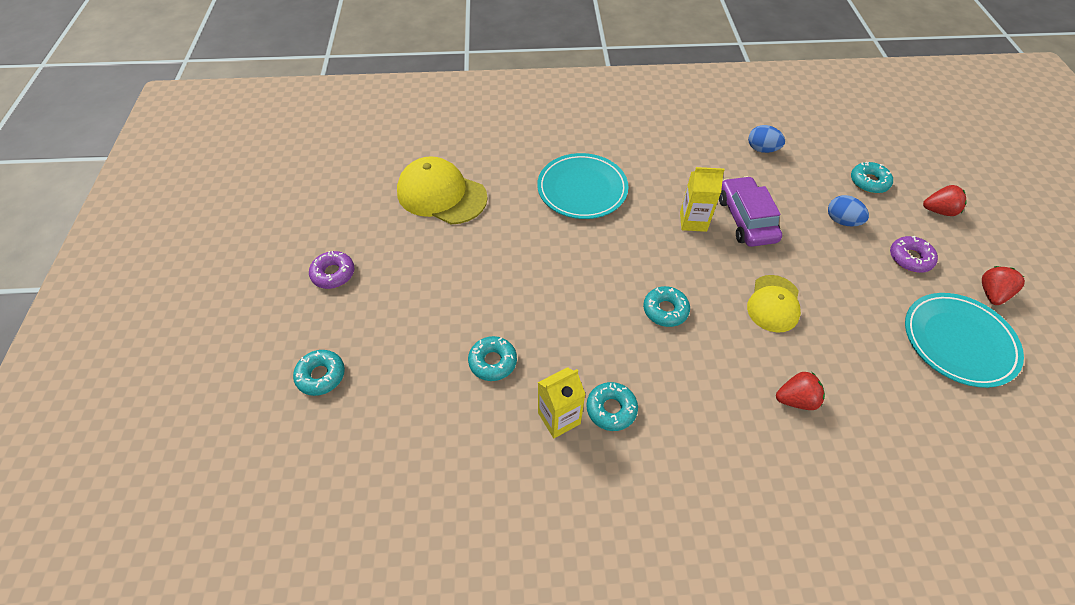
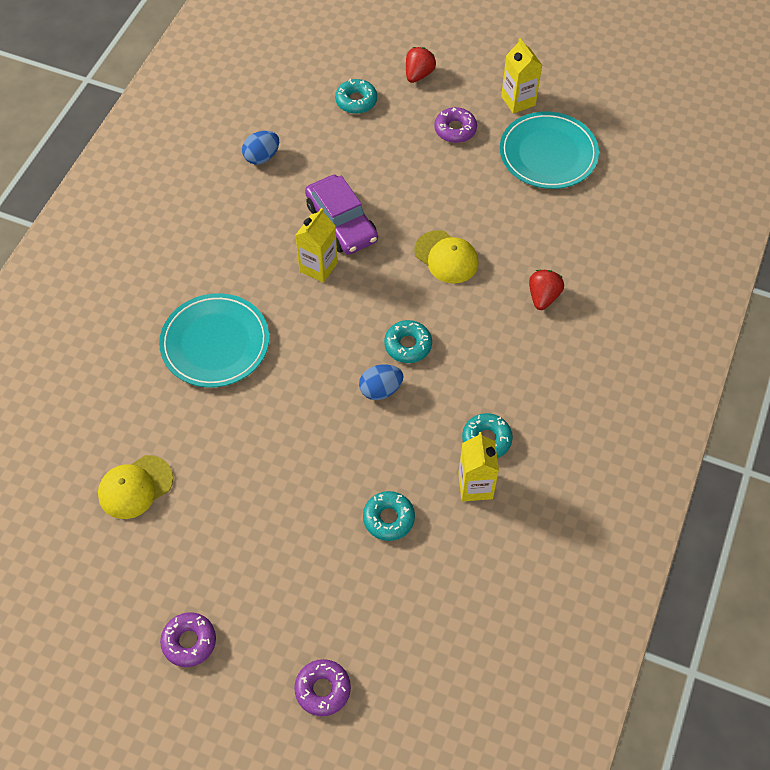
camera: 65 degrees left, 5 degrees up
turquoise donut [293,350,345,396] -> purple donut [294,659,351,716]
yellow cap [397,156,488,224] -> yellow cap [98,455,173,519], size x0.64
purple car [719,176,782,247] -> purple car turned 135 degrees counterclockwise [305,175,378,255]
blue egg [828,195,869,226] -> blue egg moved to [359,364,404,400]
red strawberry [982,266,1025,305] -> yellow carton [501,38,542,114]

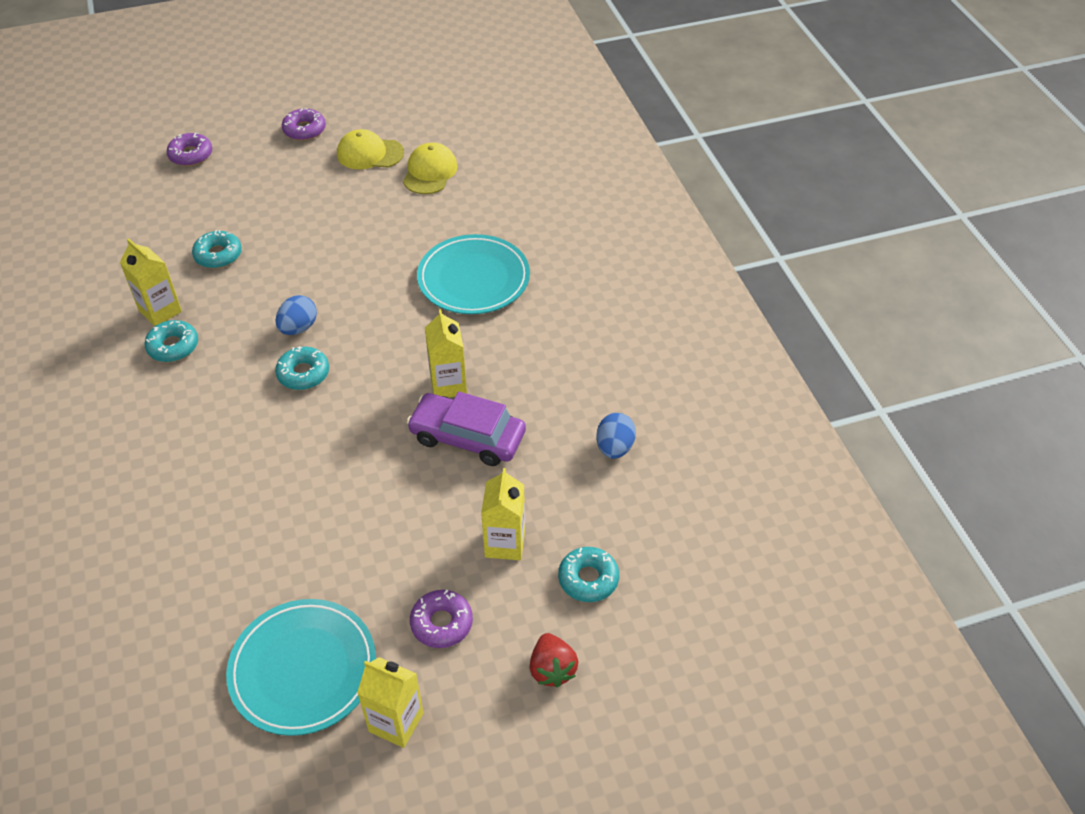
camera: 140 degrees right, 10 degrees down
yellow cap [414,230,479,284] -> yellow cap moved to [337,129,404,170]
red strawberry [529,270,564,310] -> none
none -> yellow carton [481,468,525,560]

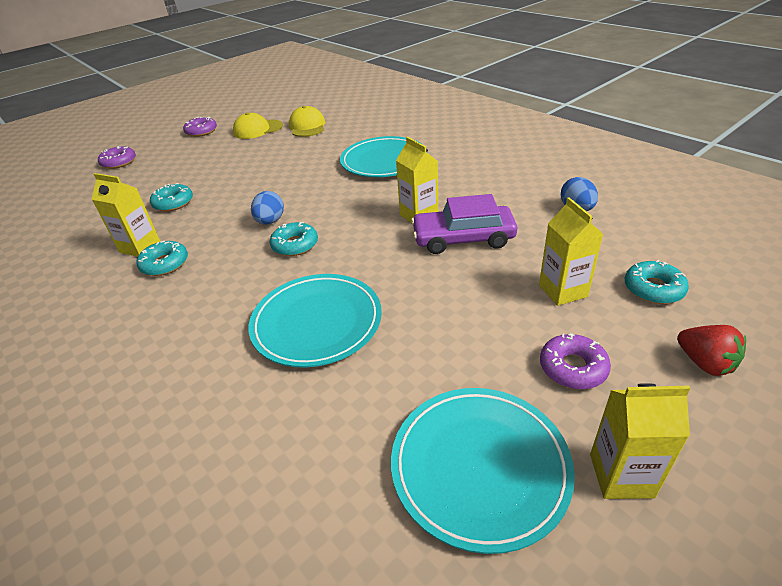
camera: 20 degrees left, 10 degrees down
none -> turquoise plate [249,274,382,367]

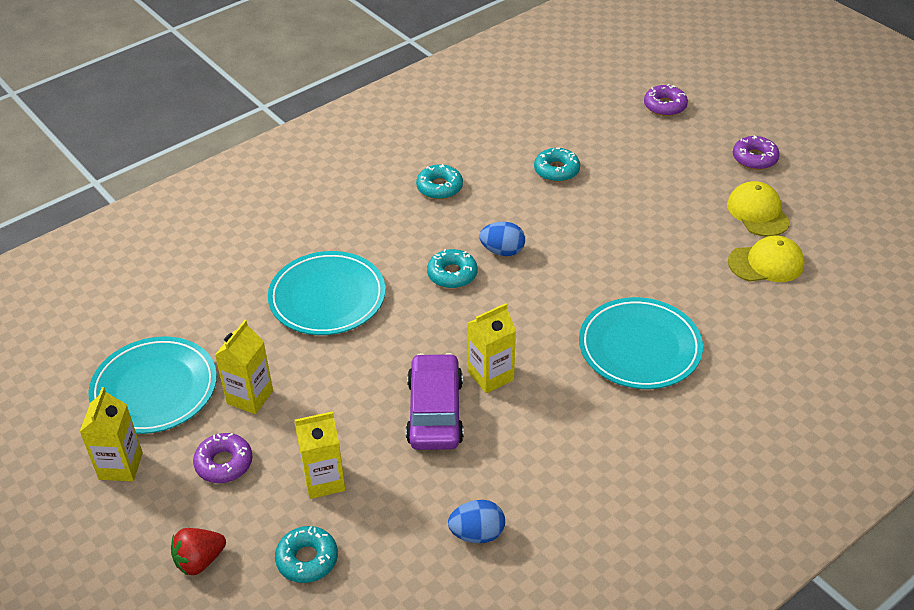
camera: 90 degrees right, 5 degrees up
yellow carton [91,173,160,257] -> yellow carton moved to [215,320,273,414]

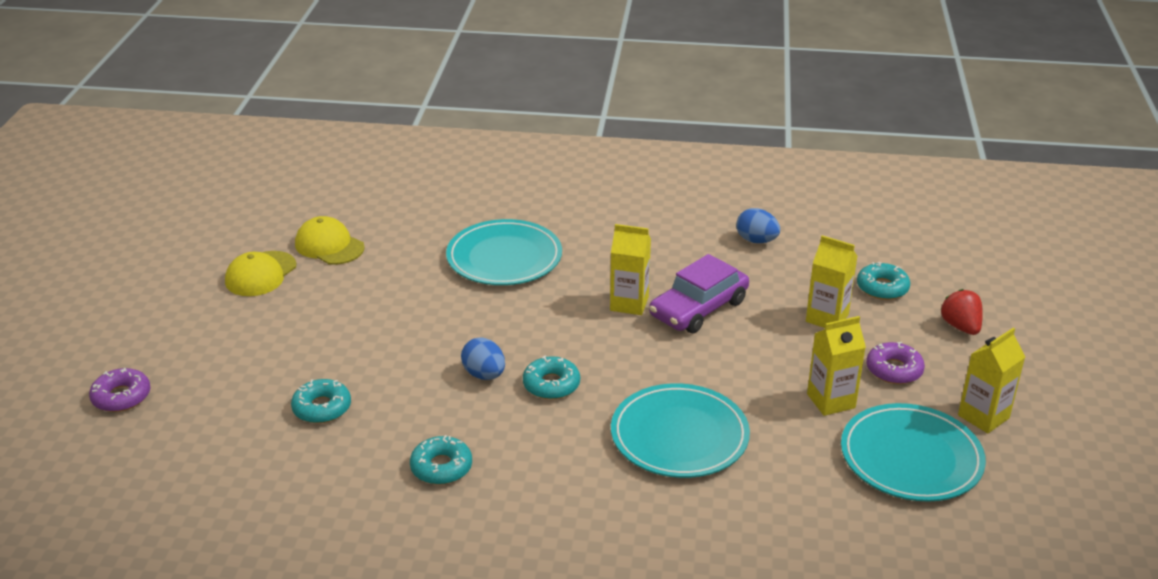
camera: 135 degrees left, 10 degrees down
red strawberry [171,528,226,575] -> red strawberry turned 120 degrees counterclockwise [940,289,983,335]
purple donut [733,135,780,170] -> none

